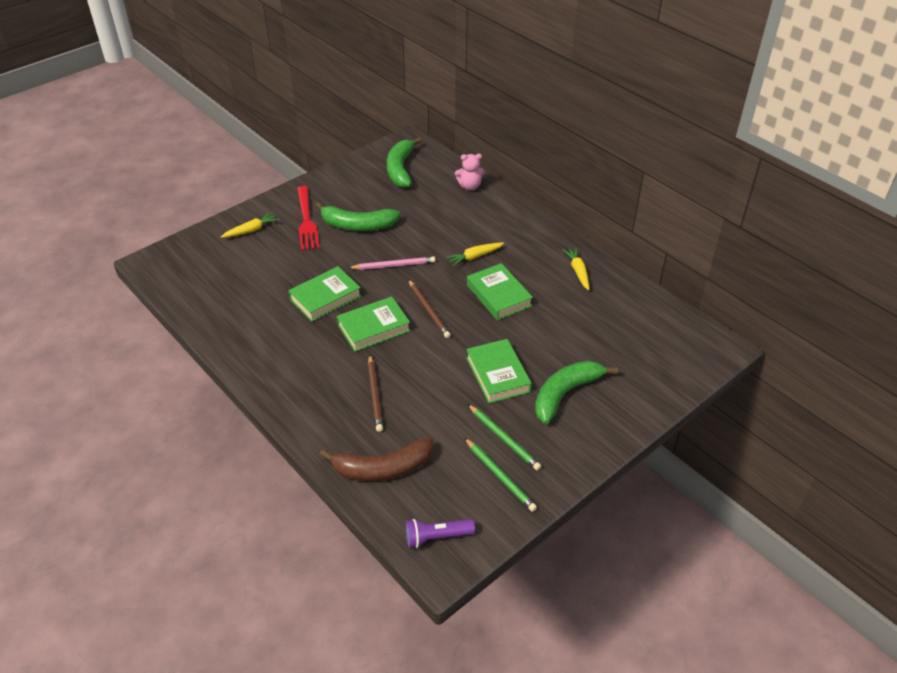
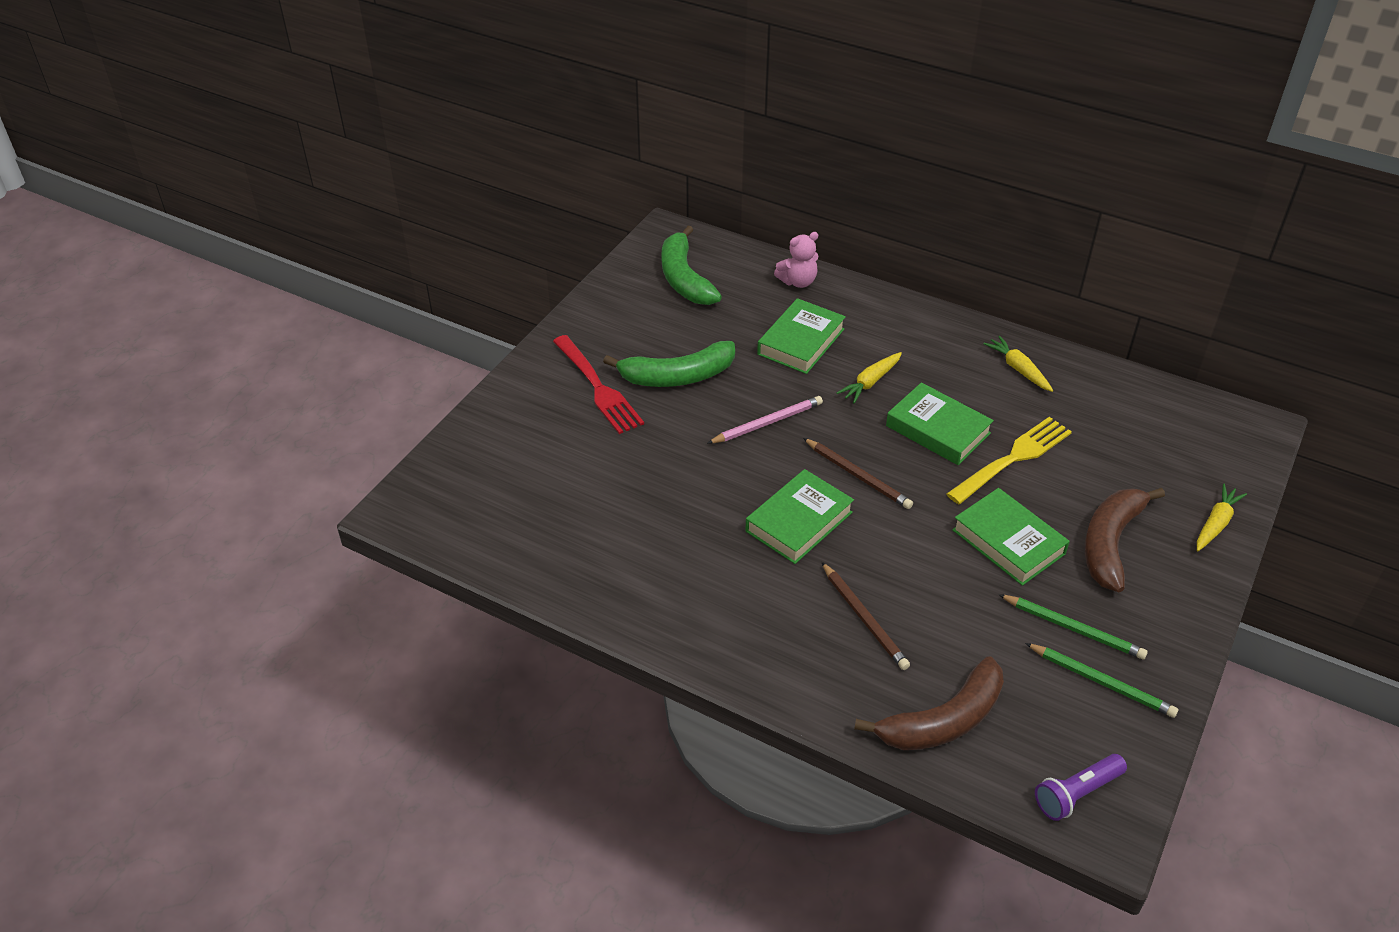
camera: 20 degrees left, 0 degrees up
yellow carrot [221,212,279,238] -> yellow carrot moved to [1197,484,1247,551]
green book [288,266,361,322] -> green book moved to [757,298,846,374]
green banana [535,361,618,424] -> brown banana [1085,488,1165,592]
none -> yellow fork [947,417,1072,504]

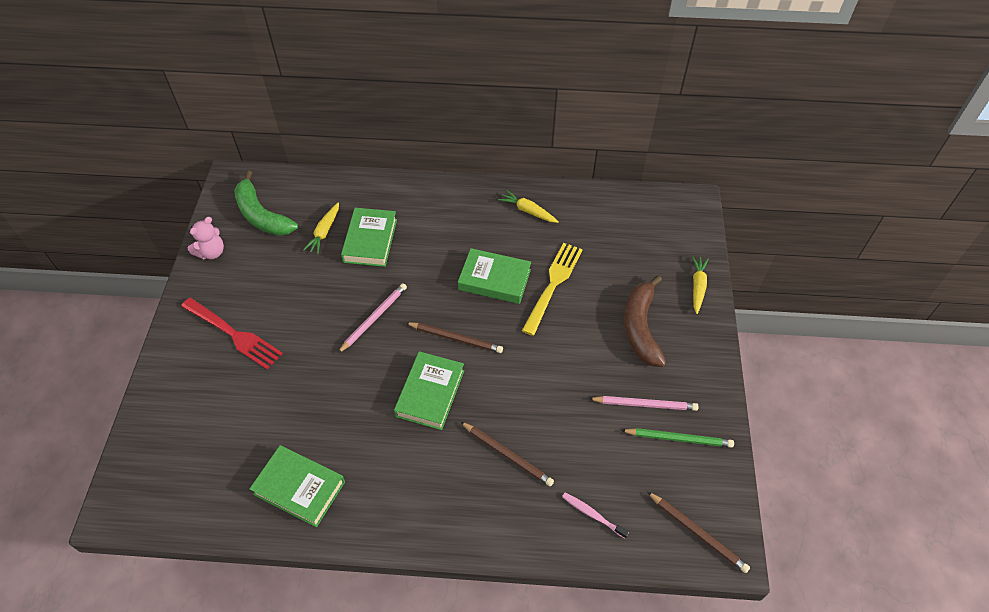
camera: 25 degrees left, 10 degrees up
green banana [603,341,735,387] -> none
pink teddy bear [774,232,819,288] -> pink teddy bear moved to [188,217,224,259]
yellow carrot [837,352,902,404] -> yellow carrot moved to [303,202,339,254]
brown banana [854,656,1004,750] -> pink toothbrush [562,492,629,539]
green book [952,488,1070,586] -> green book moved to [250,445,345,527]
green pencil [998,594,1148,659] -> pink pencil [588,396,699,411]
purple flashlight [1035,754,1127,821] -> brown pencil [647,492,750,573]

